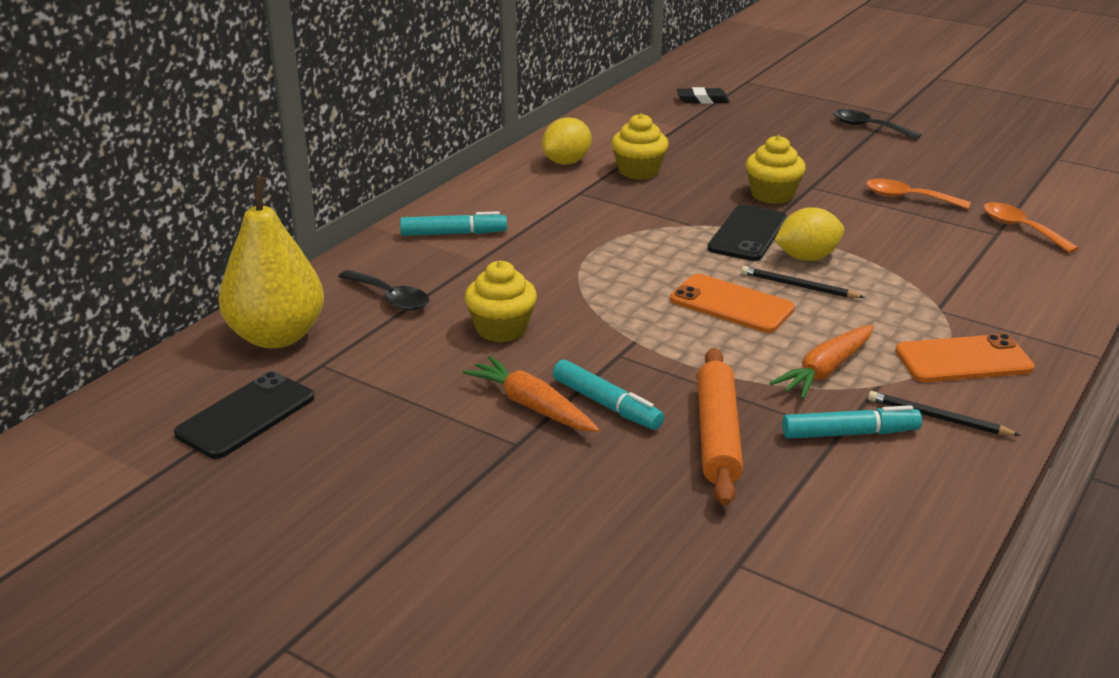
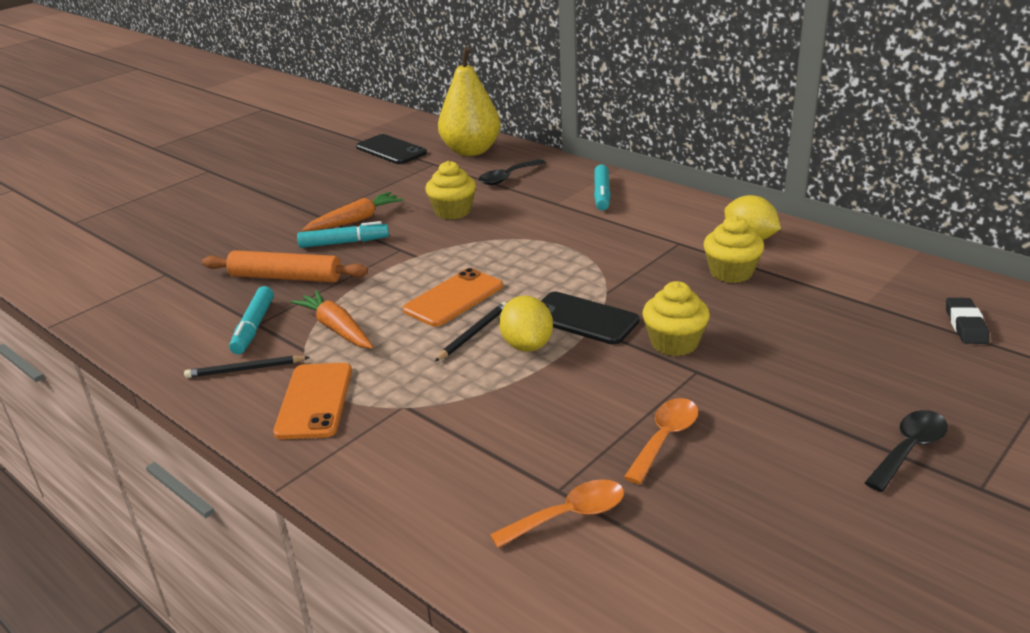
camera: 100 degrees right, 0 degrees up
turquoise marker [553,359,664,430] -> turquoise marker turned 150 degrees counterclockwise [297,221,389,248]
black pencil [868,391,1021,436] -> black pencil turned 135 degrees counterclockwise [184,355,310,378]

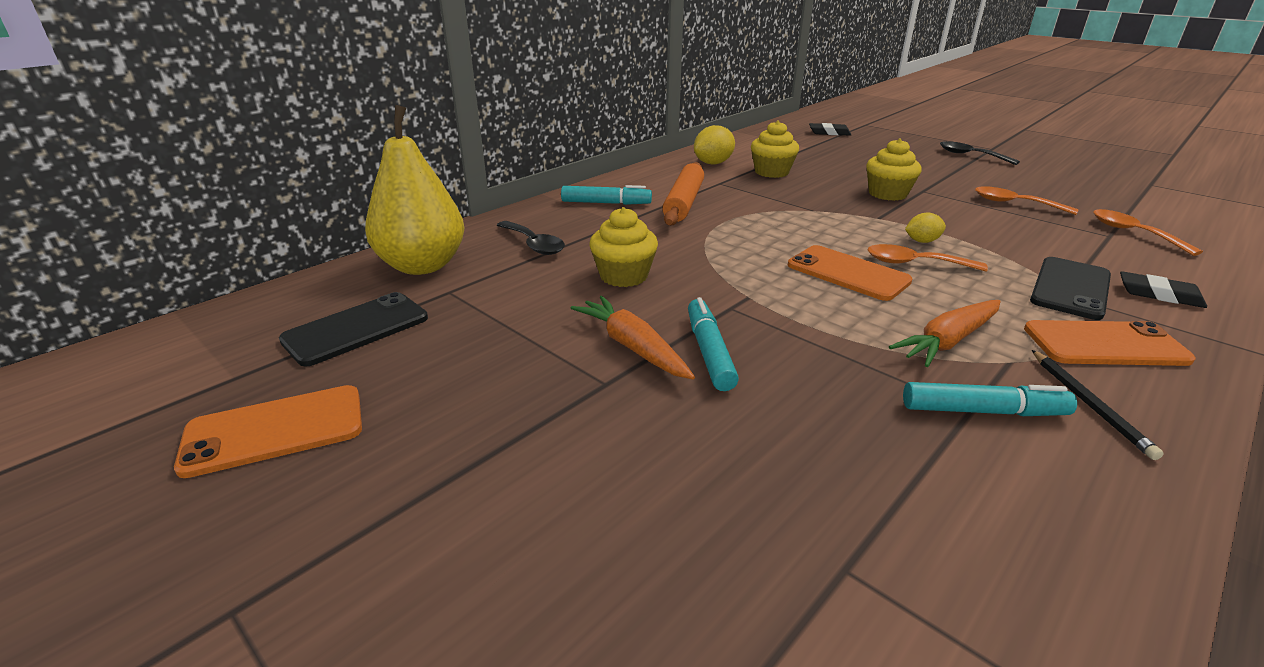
camera: 90 degrees left, 0 degrees up
orange rolling pin [202,250,368,283] -> orange rolling pin moved to [662,162,704,226]
black pencil [435,302,507,361] -> orange spoon [867,244,988,271]
yellow lemon [499,296,553,352] -> yellow lemon [905,213,946,243], size x0.60
black phone [541,291,640,345] -> black phone moved to [1030,257,1111,320]
none -> orange phone [174,385,362,478]
none -> black eraser [1120,271,1207,308]

